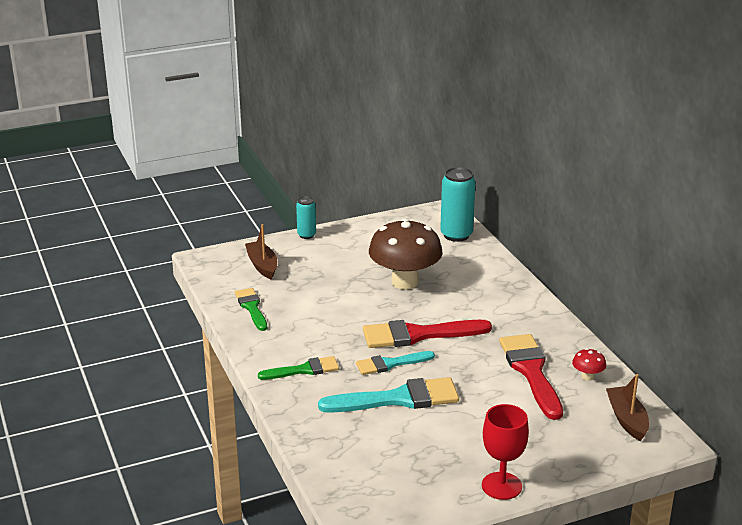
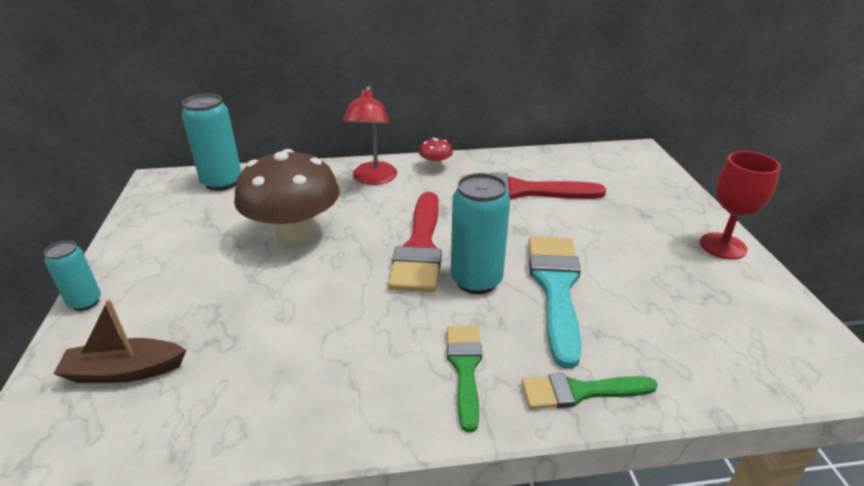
camera: 75 degrees left, 5 degrees up
green brush [235,288,267,331] -> green brush moved to [522,373,658,409]
turquoise brush [356,351,435,375] -> turquoise can [451,173,510,294]
red mushroom [572,348,606,381] -> red mushroom moved to [419,138,453,170]
brown boat [606,374,649,441] -> none
none -> red lamp [343,86,397,185]

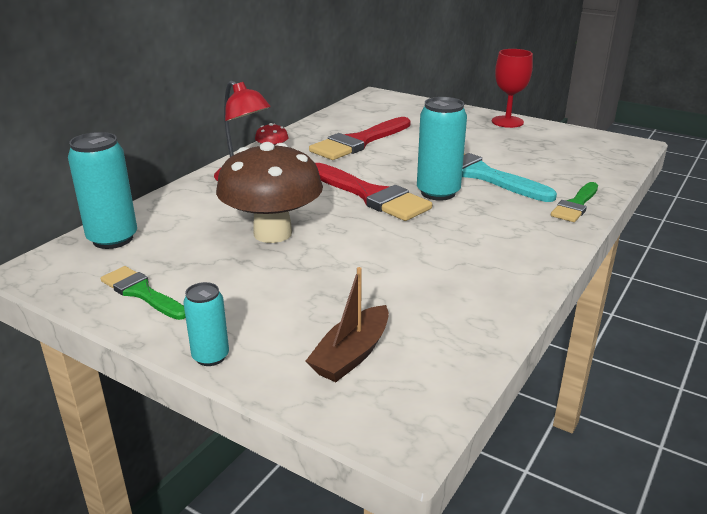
camera: 50 degrees left, 5 degrees down
green brush [447,326,482,432] -> green brush moved to [101,266,186,320]

